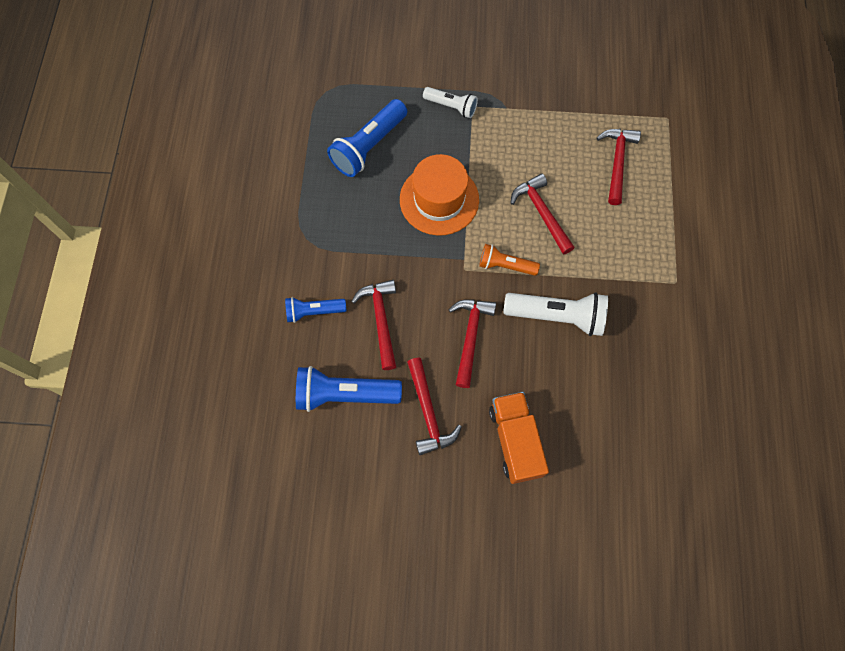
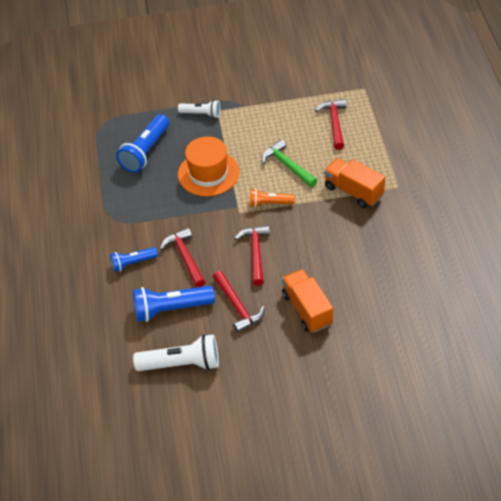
camera: 10 degrees left, 20 degrees down
white flashlight [503,292,608,336] -> white flashlight moved to [133,334,219,371]
red hammer [511,173,575,255] -> green hammer [262,139,317,187]
none -> orange truck [324,158,385,208]

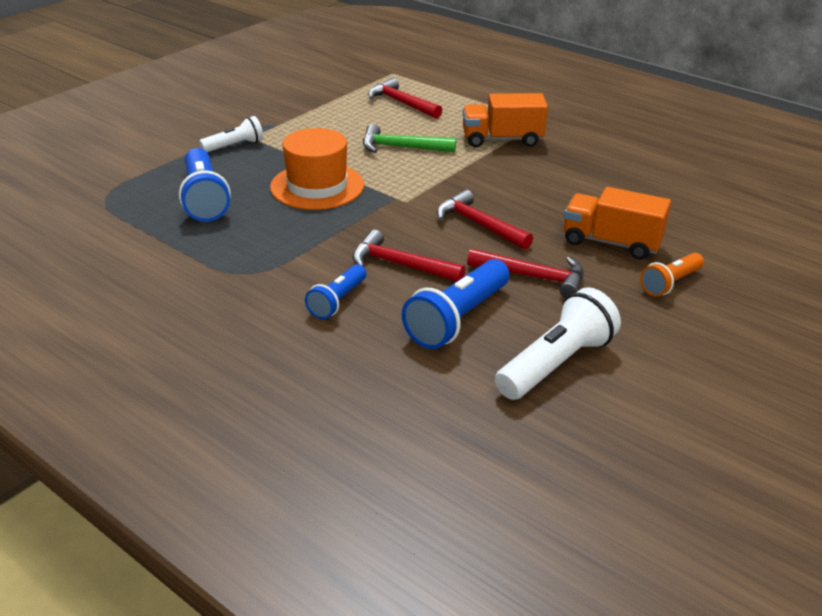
camera: 45 degrees left, 15 degrees down
orange flashlight [250,188,295,208] -> orange flashlight moved to [640,253,704,297]

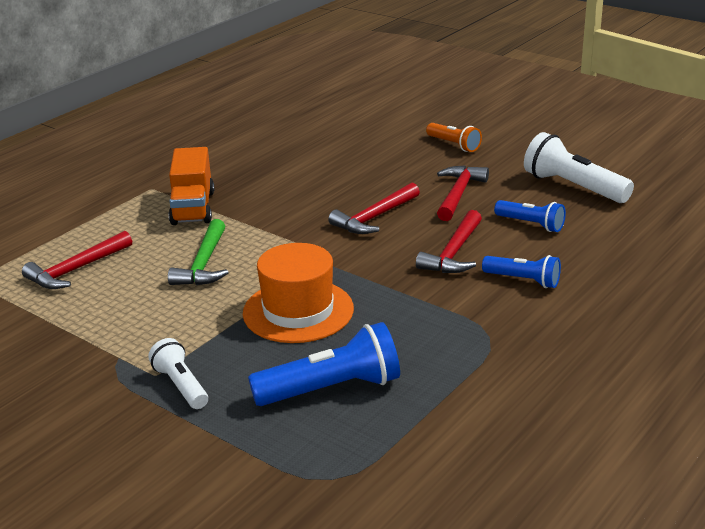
camera: 90 degrees left, 5 degrees down
blue flashlight [402,259,509,349] -> blue flashlight [494,200,566,232], size x0.60
orange truck [564,187,671,260] -> none

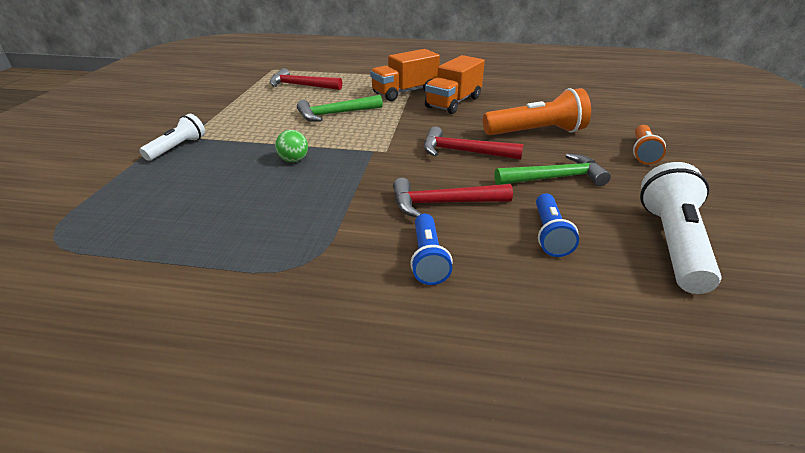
camera: 60 degrees right, 5 degrees up
orange hat [243,243,354,343] -> green ball [275,130,308,162]
blue flashlight [248,322,400,406] -> none
red hammer [437,165,489,221] -> green hammer [494,153,611,186]
none -> orange truck [425,55,485,114]
none -> orange flashlight [483,88,591,135]

